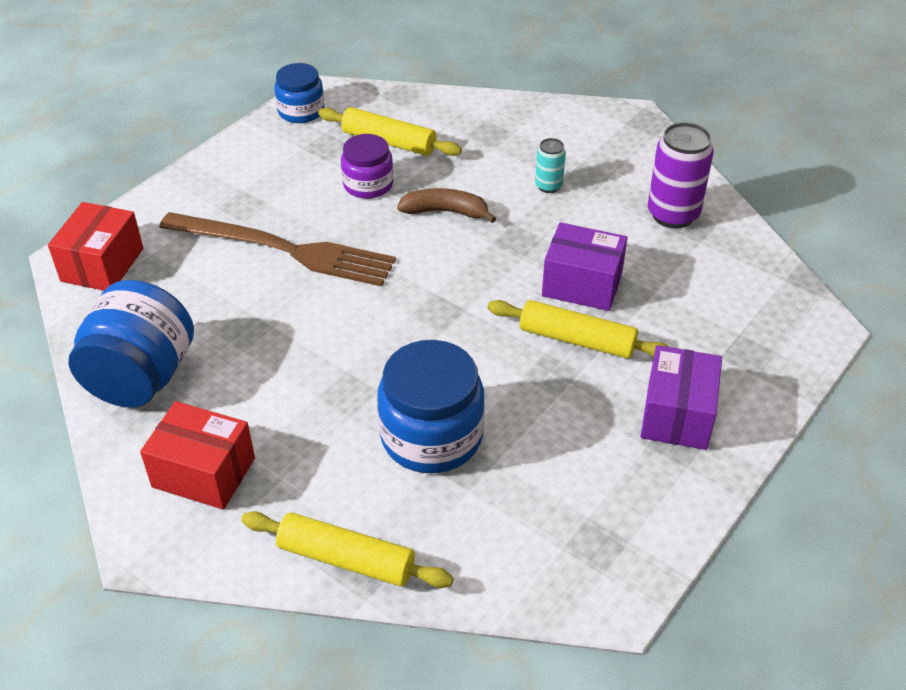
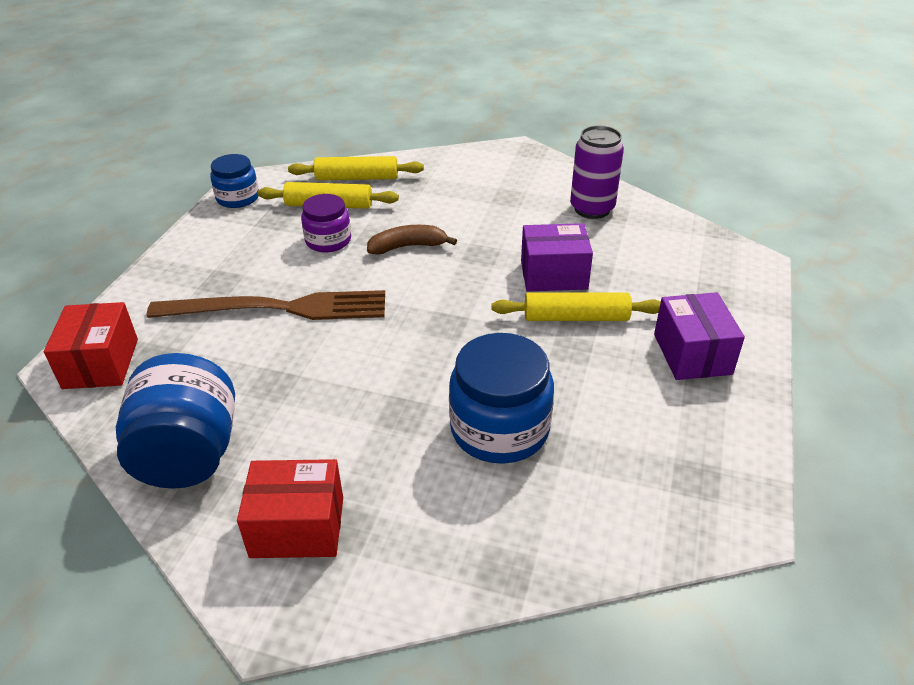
camera: 20 degrees left, 5 degrees down
yellow rolling pin [241,511,454,588] -> yellow rolling pin moved to [288,156,424,180]
turquoise can [535,138,566,193] -> none

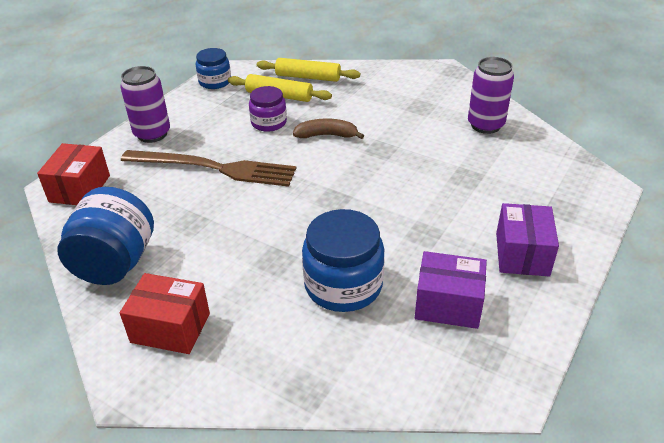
camera: 15 degrees right, 0 degrees up
yellow rolling pin [491,292,661,321] -> none
purple box [521,223,593,292] -> purple box moved to [415,251,487,329]
none -> purple can [120,66,170,143]

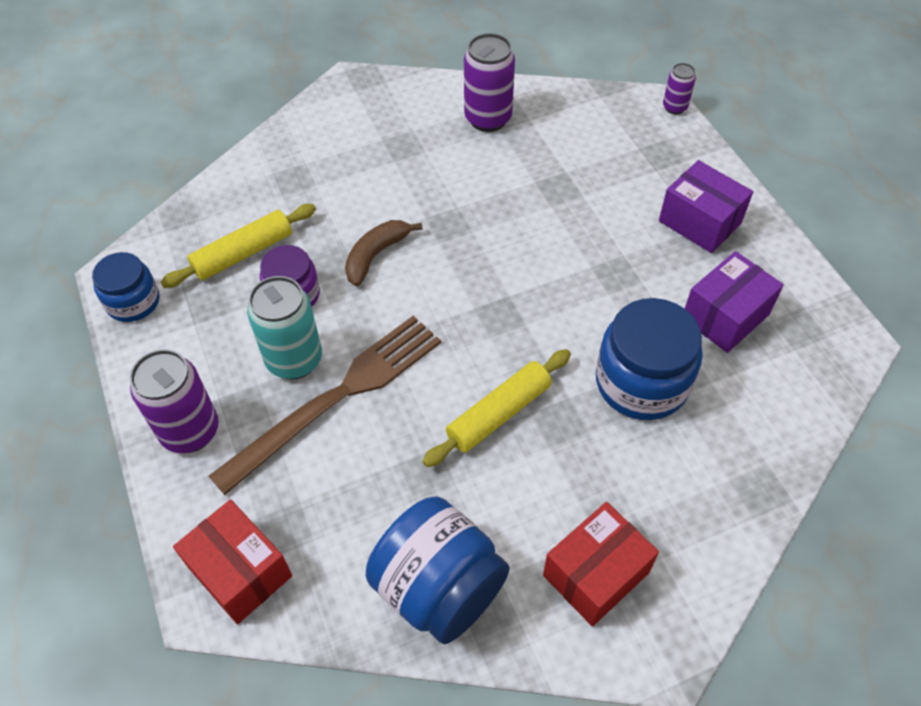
camera: 55 degrees left, 15 degrees up
yellow rolling pin [257,58,360,82] -> yellow rolling pin moved to [423,349,571,467]
none -> turquoise can [247,276,322,379]
none -> purple can [663,63,696,115]

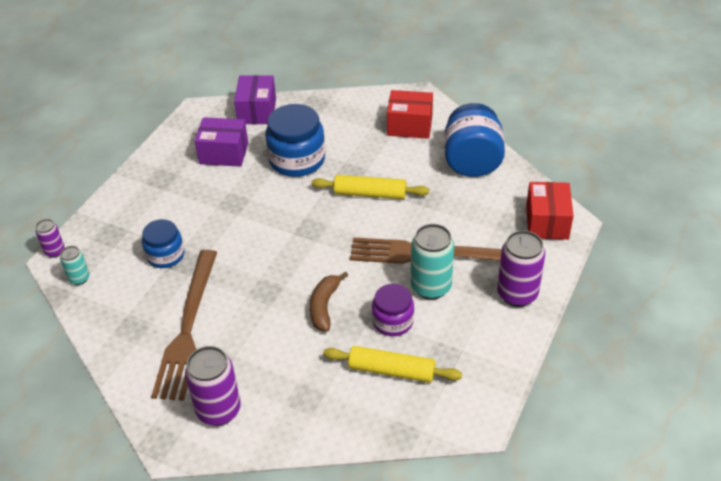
camera: 130 degrees left, 10 degrees down
blue jar [92,252,159,322] -> blue jar moved to [142,219,184,268]
brown banana [345,220,423,286] -> brown banana turned 105 degrees clockwise [310,272,348,332]
purple can [464,33,515,132] -> purple can moved to [185,346,241,426]
purple box [659,160,753,253] -> purple box moved to [234,75,276,124]
none -> turquoise can [60,246,89,285]
none -> brown fork [151,250,217,401]

